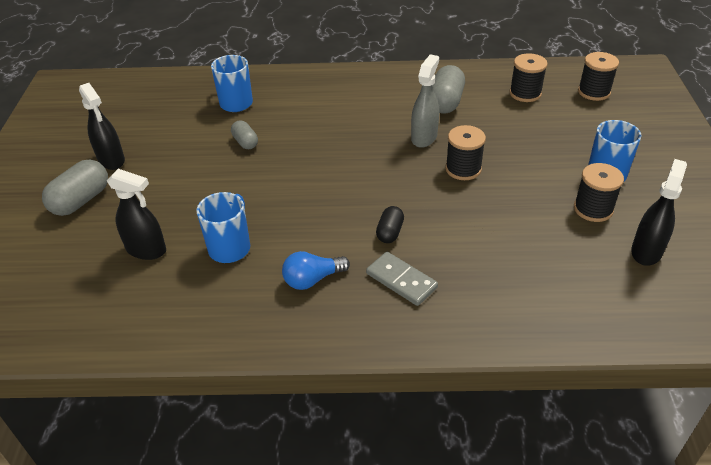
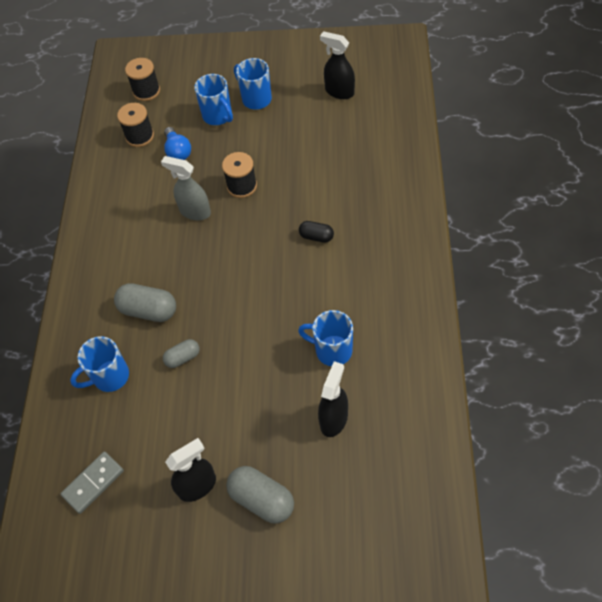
camera: 85 degrees left, 15 degrees up
blue light bulb [282,251,350,290] -> blue light bulb moved to [164,127,191,160]
grey domino [366,252,438,306] -> grey domino moved to [61,451,124,514]
grey capsule [432,65,465,114] -> grey capsule moved to [114,283,176,322]
black spool [574,163,624,222] -> none
none -> blue mug [194,74,233,125]

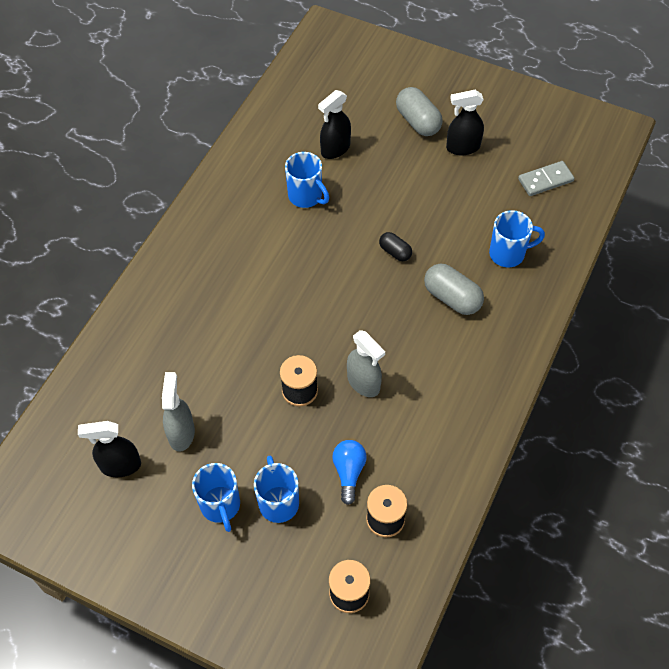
camera: 160 degrees left, 0 degrees up
grey capsule [163,339,200,368] -> none
black capsule [299,221,334,243] -> black capsule moved to [379,232,412,261]
black spray bottle [320,31,355,99] -> black spray bottle turned 120 degrees clockwise [78,421,141,477]
none -> grey spray bottle [162,372,195,452]

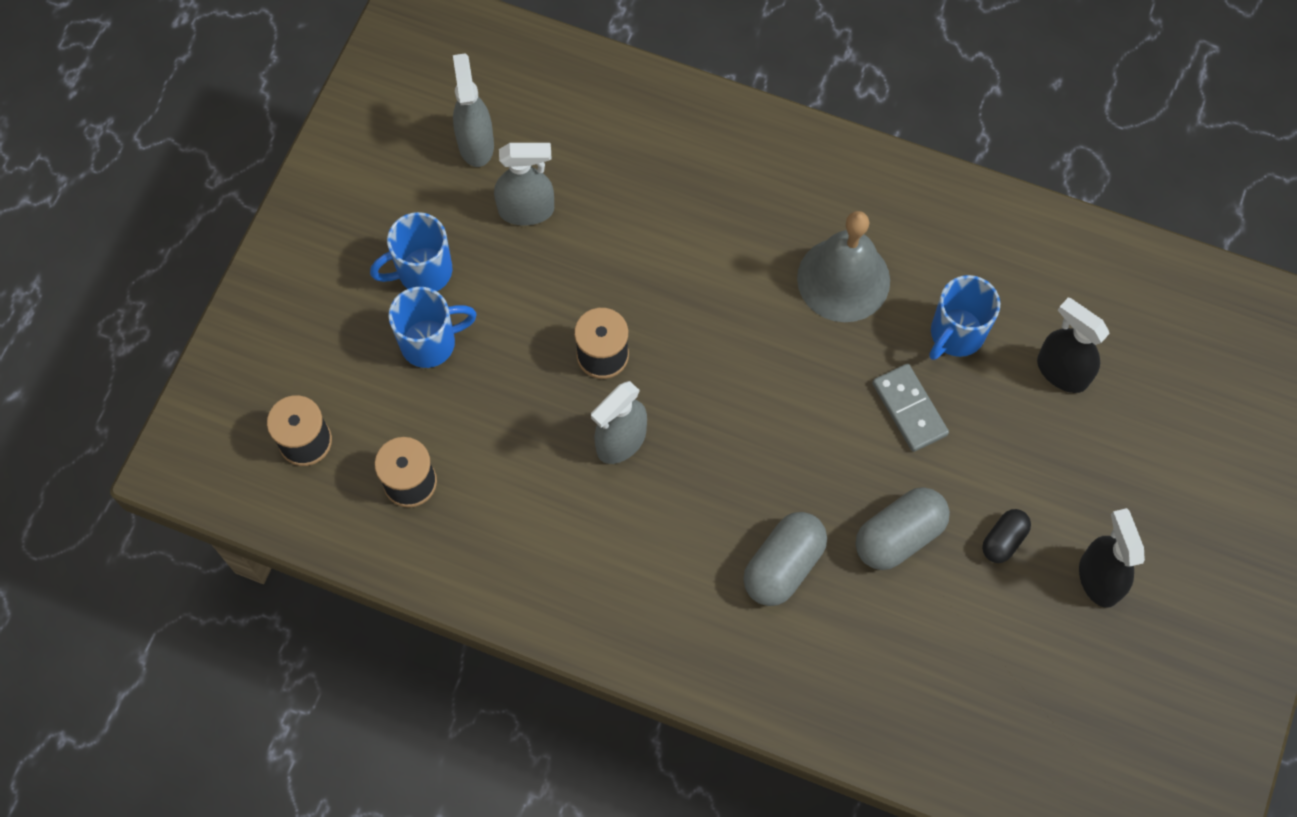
camera: 85 degrees right, 10 degrees up
black spray bottle [78,421,141,477] -> grey spray bottle [453,53,494,167]
blue light bulb [332,440,367,505] -> none
black capsule [379,232,412,261] -> black capsule moved to [982,509,1031,563]
grey capsule [396,87,443,136] -> grey capsule moved to [856,487,950,570]
blue mug [489,210,545,267] -> none
grey domino [518,161,575,196] -> grey domino moved to [872,364,949,452]
none -> grey bell [797,211,890,322]

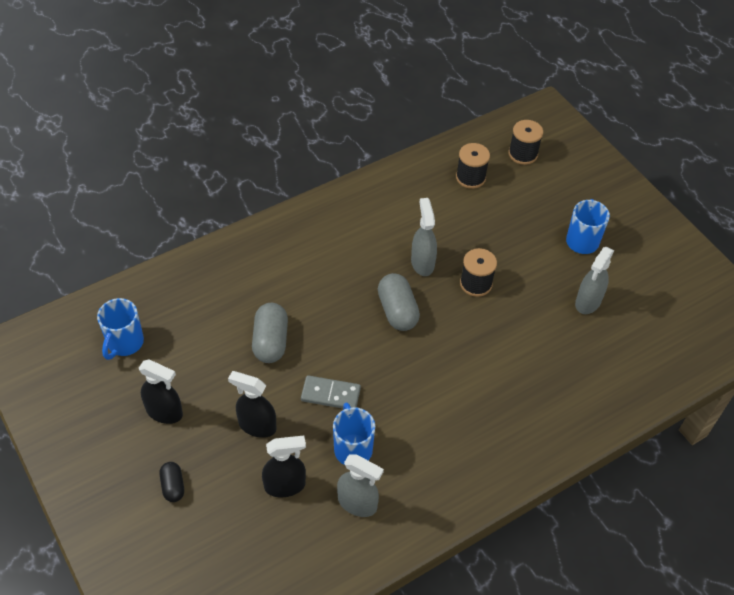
camera: 125 degrees right, 15 degrees down
blue mug [389,287,477,368] -> blue mug moved to [97,298,144,360]
grey spray bottle [453,53,494,167] -> grey spray bottle moved to [337,454,384,517]
grey capsule [743,512,827,606] -> grey capsule moved to [378,273,420,331]
grey bell [797,211,890,322] -> none
black capsule [982,509,1031,563] -> black capsule moved to [160,462,184,502]
none -> black spray bottle [228,371,277,438]

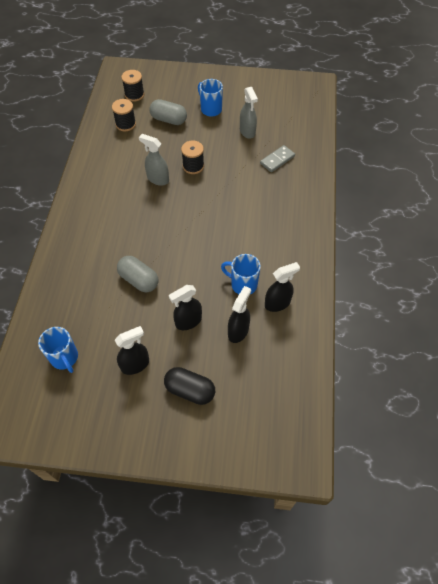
camera: 50 degrees left, 5 degrees up
black capsule [160,462,184,502] -> black capsule [164,367,215,405], size x1.70
grey domino [301,375,361,408] -> grey domino moved to [260,145,295,172]
grey spray bottle [337,454,384,517] -> black spray bottle [265,262,300,312]
grey capsule [378,273,420,331] -> grey capsule moved to [150,99,187,125]

